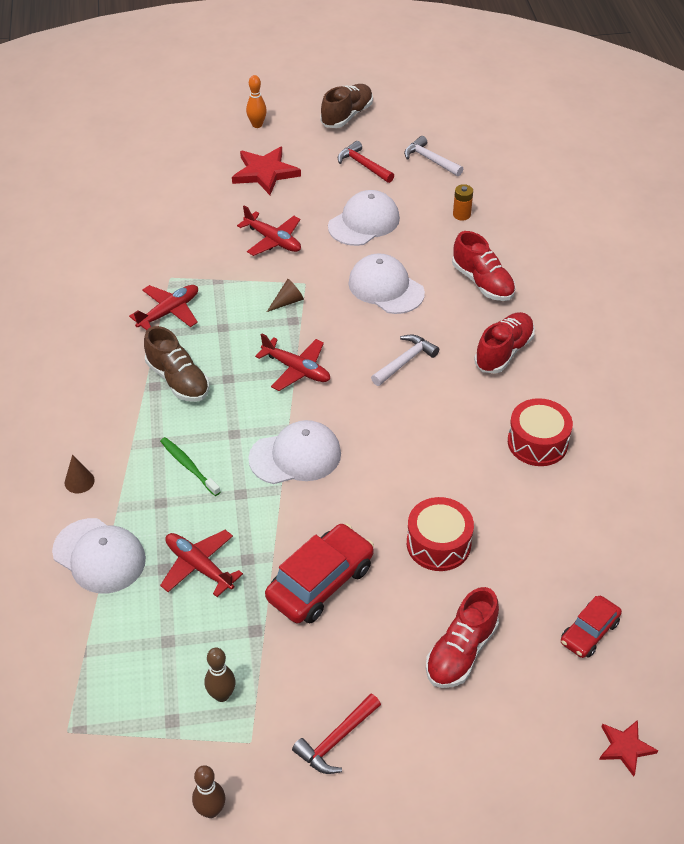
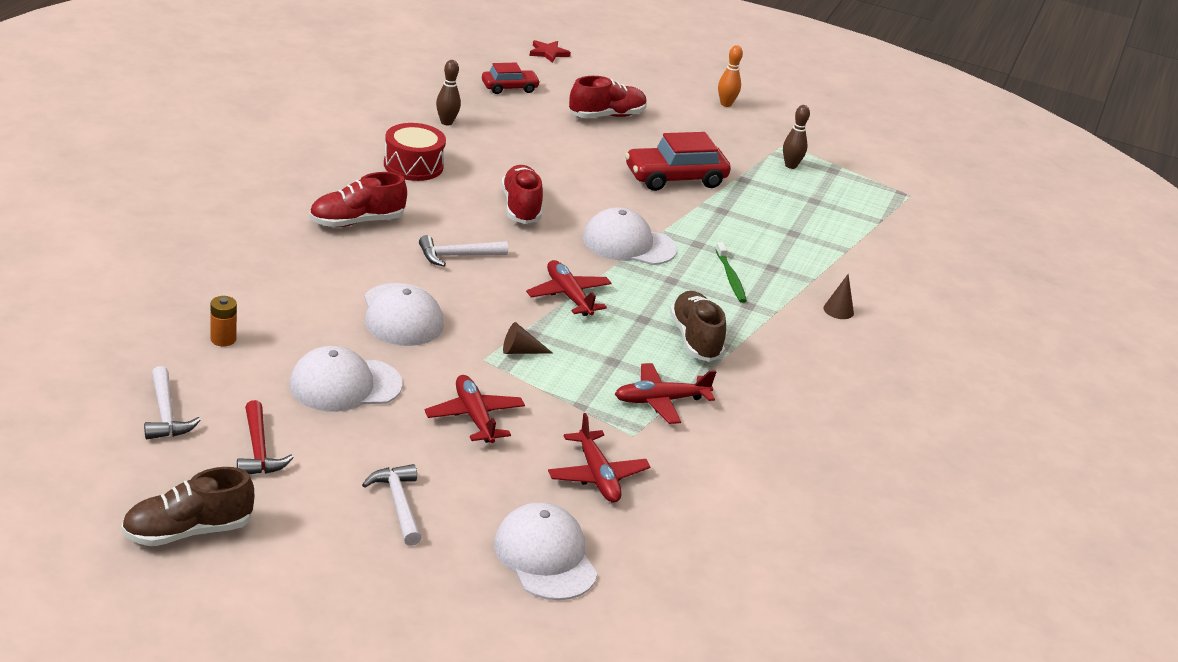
camera: 155 degrees left, 15 degrees down
white cap [52,518,146,594] -> white cap moved to [494,502,598,601]
red plane [160,530,243,597] -> red plane moved to [548,413,650,503]
brown bowling pin [192,765,225,818] -> brown bowling pin moved to [436,60,461,125]
red star [232,147,301,195] -> white hammer [362,464,422,546]
orange bowling pin [246,75,267,128] -> orange bowling pin moved to [718,45,743,107]
red hammer [292,694,381,774] -> none
red drum [407,497,474,571] -> none
red shoe [452,231,516,301] -> red shoe moved to [501,165,543,224]

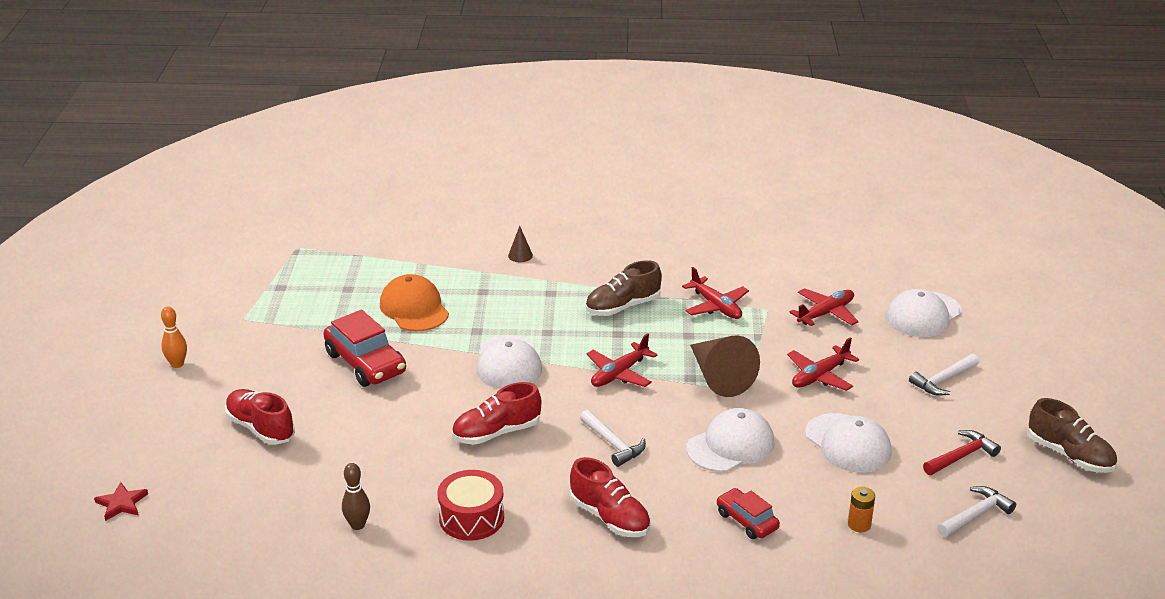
camera: 105 degrees left, 0 degrees up
red car [482,63,540,94] -> red car moved to [717,488,780,539]
brown cone [503,322,553,354] -> brown cone [690,336,760,397], size x2.24
green toothbrush [715,242,747,303] -> none
brown bowling pin [783,105,810,169] -> none
none -> orange cap [380,274,449,331]

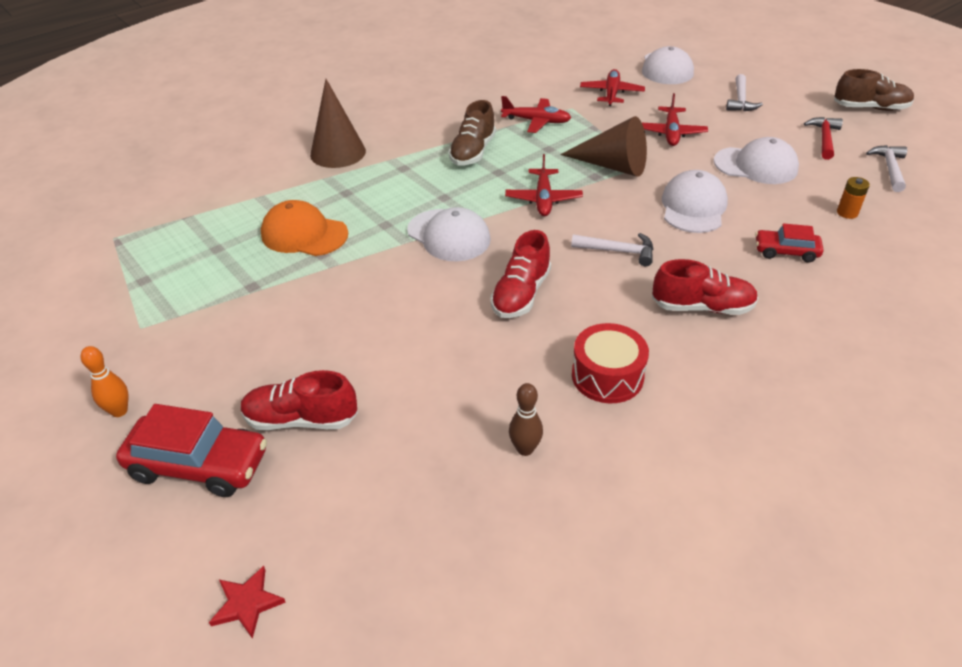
camera: 40 degrees left, 10 degrees up
red car [323,310,406,387] -> red car moved to [116,404,267,497]
brown cone [508,226,533,262] -> brown cone [310,79,366,168], size x2.24

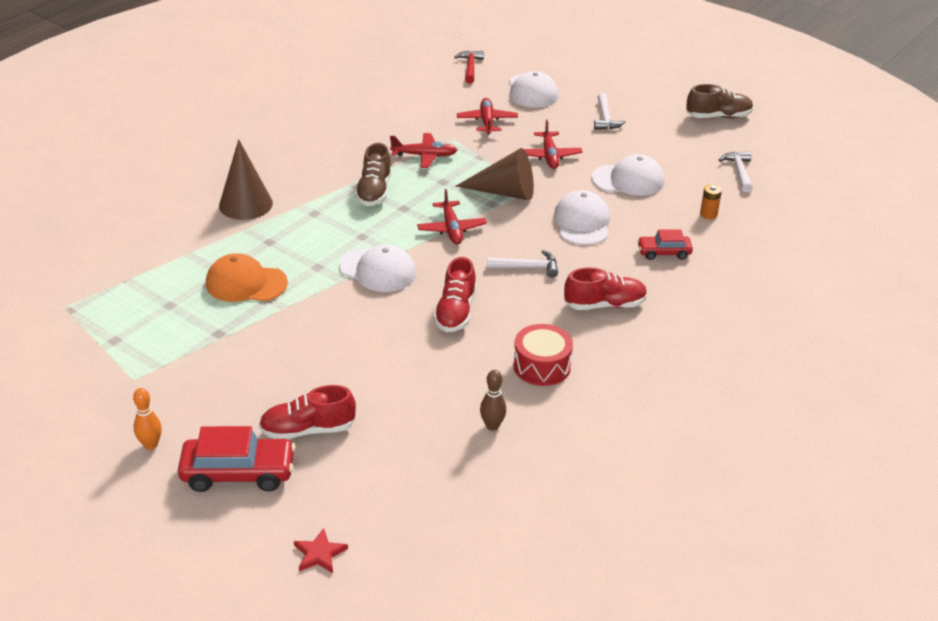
camera: 15 degrees left, 5 degrees down
red hammer [804,117,843,160] -> red hammer moved to [454,51,484,84]

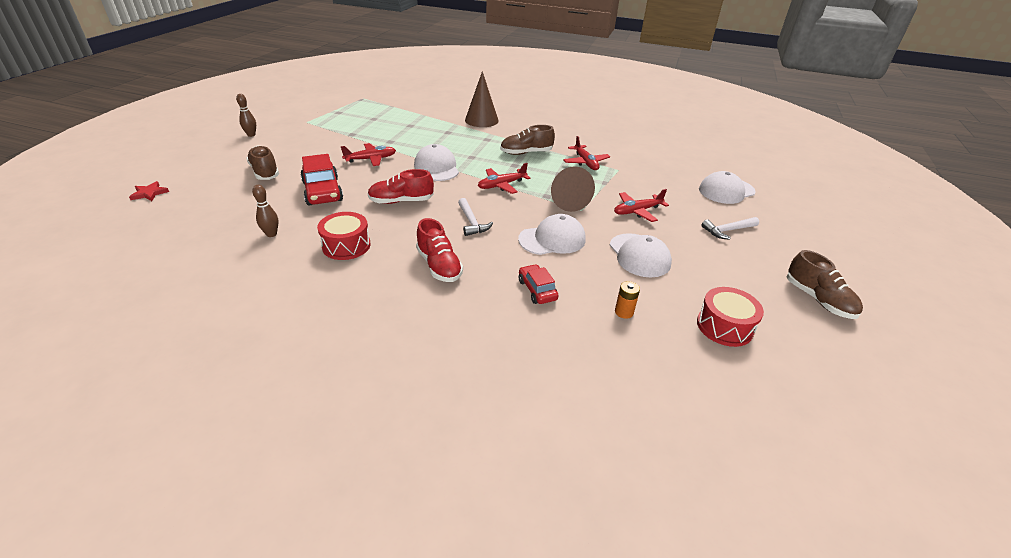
camera: 70 degrees right, 0 degrees up
orange bowling pin [133,388,162,450] -> brown bowling pin [236,94,256,137]
red car [178,426,296,492] -> red car moved to [300,154,343,206]
orange cap [206,253,288,302] -> none
red shoe [259,385,356,439] -> brown shoe [246,145,279,180]
white cap [339,245,416,292] -> white cap turned 150 degrees clockwise [414,144,459,181]
red hammer [454,51,484,84] -> none
red plane [457,98,518,135] -> red plane moved to [341,143,396,166]
white hammer [719,151,753,192] -> red drum [697,287,764,347]

